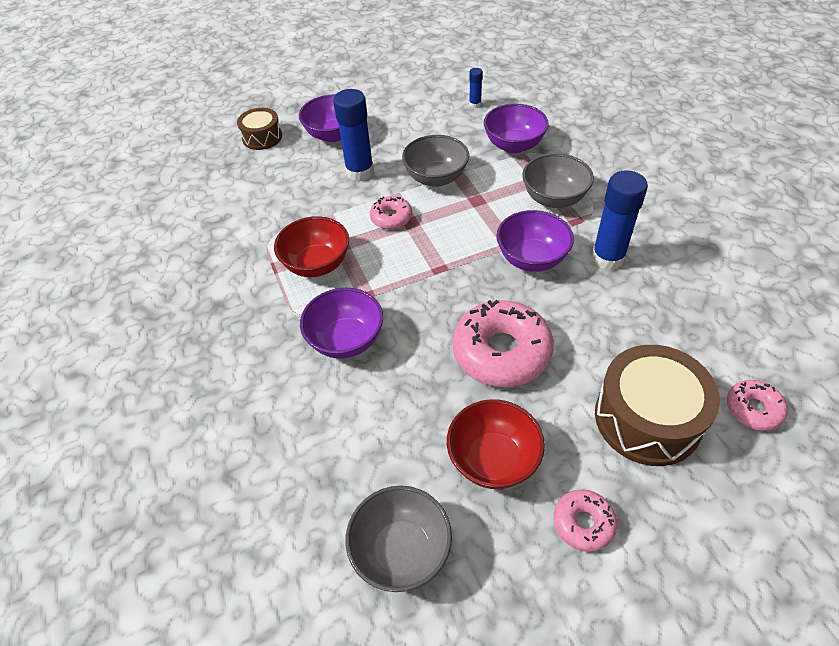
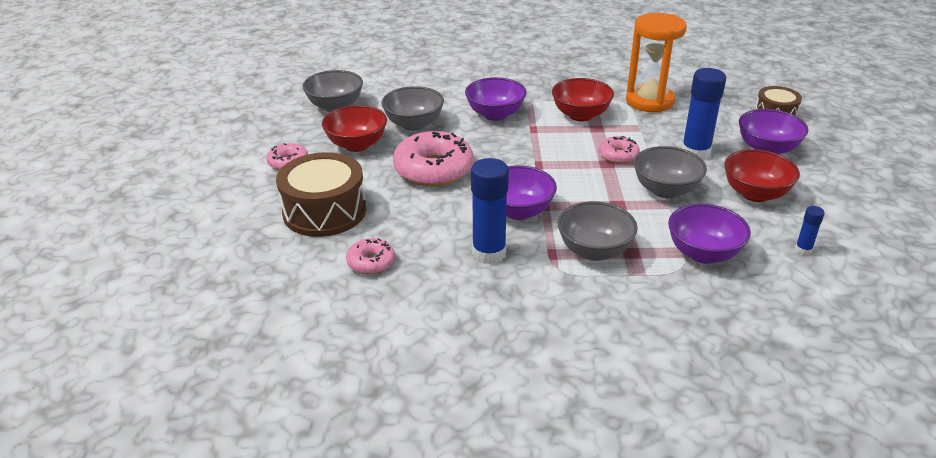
camera: 110 degrees right, 15 degrees down
pink donut [727,380,788,431] -> pink donut moved to [346,238,395,274]
none -> grey bowl [381,86,444,131]
none -> orange hourglass [626,13,687,113]
none -> red bowl [724,149,800,202]

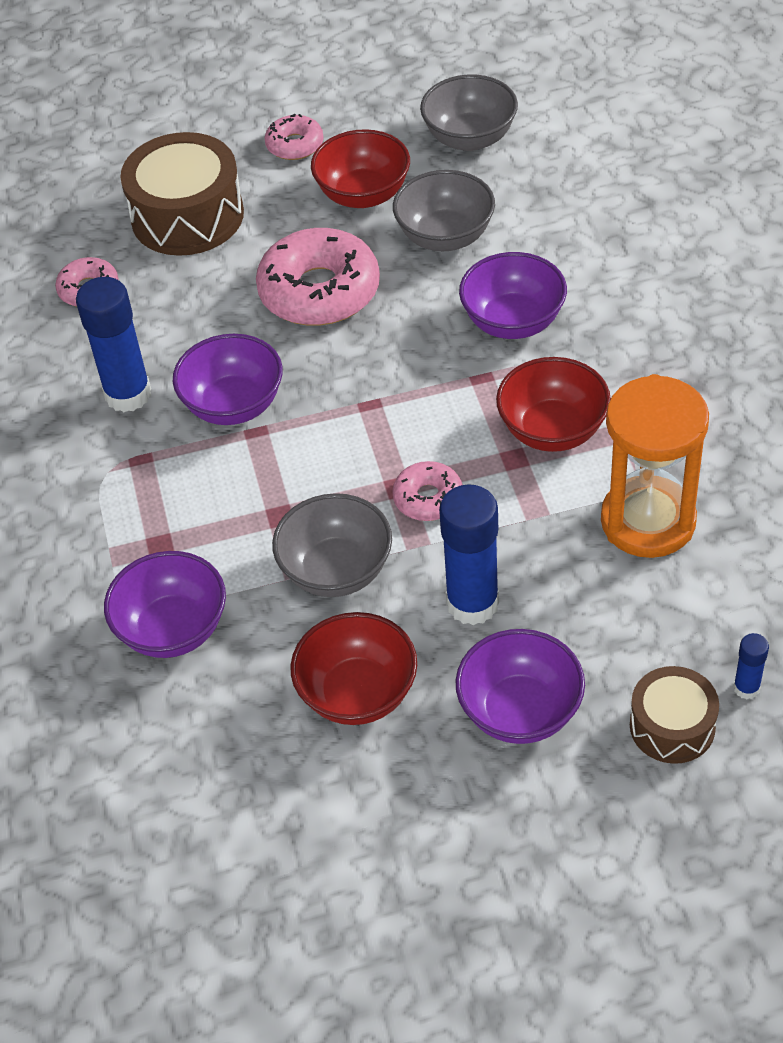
camera: 80 degrees right, 15 degrees up
grey bowl [557,201,638,261] -> none
blue glue stick [795,206,825,255] -> blue glue stick moved to [733,633,769,699]

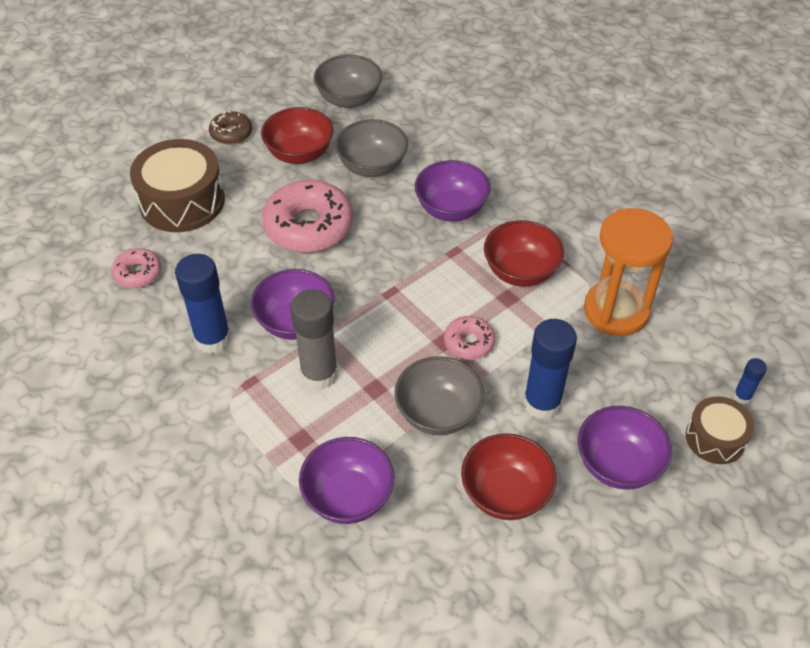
camera: 30 degrees left, 0 degrees up
pink donut [265,114,324,160] -> brown donut [209,111,252,145]
none -> grey glue stick [291,289,338,390]

